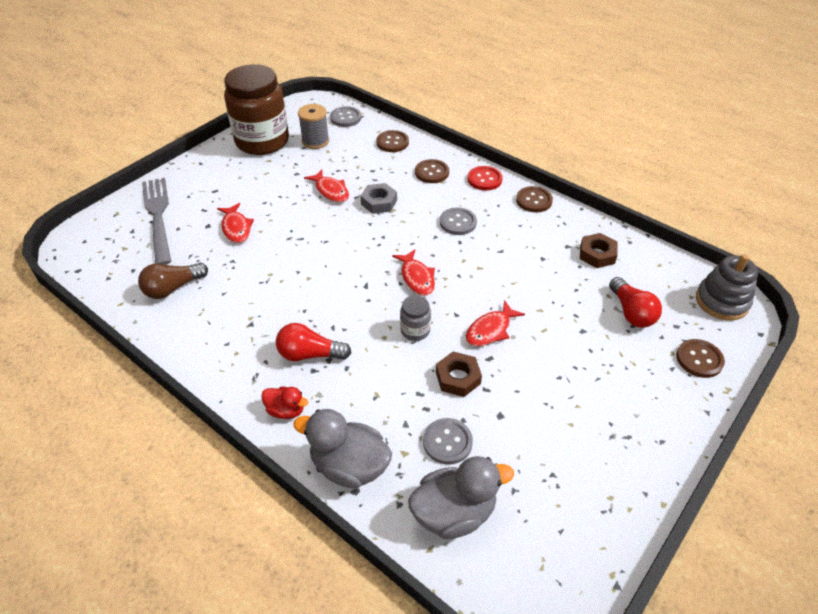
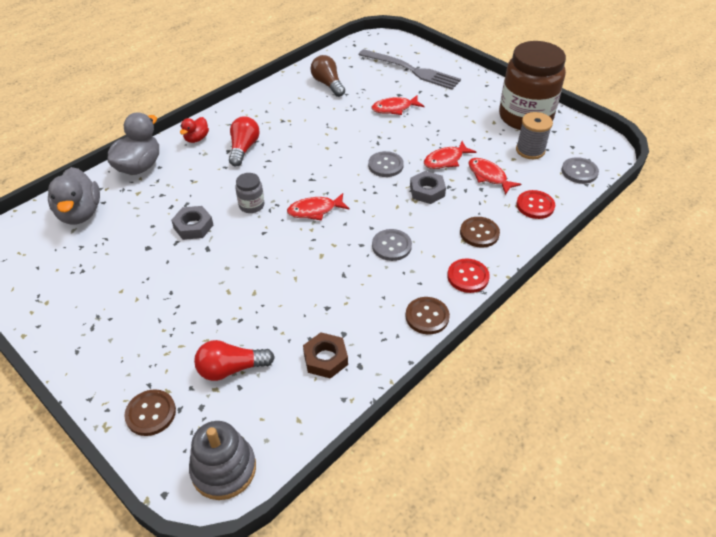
camera: 95 degrees right, 0 degrees up
grey fork [142,178,171,265] -> grey fork turned 45 degrees clockwise [358,49,461,90]
brown button [376,130,409,152] -> red button [516,190,555,219]
grey button [423,418,473,465] -> grey button moved to [368,151,404,177]
brown nut [436,351,482,397] -> grey nut [171,206,213,240]
red fish [466,300,525,346] -> red fish moved to [469,158,521,195]

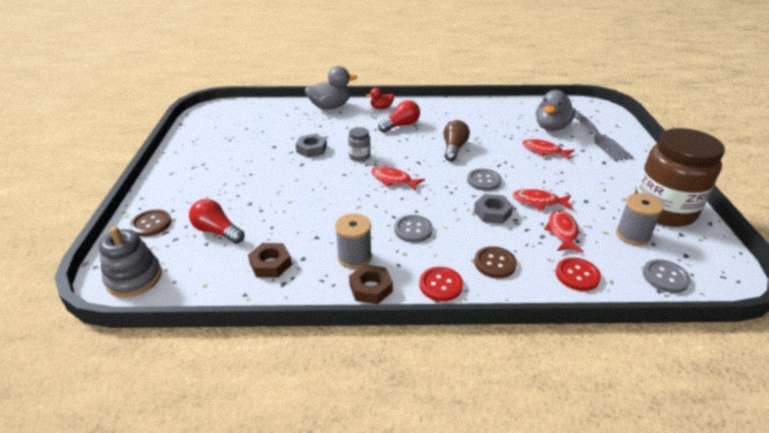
camera: 45 degrees right, 10 degrees down
grey duck [48,167,100,225] -> grey duck moved to [536,90,576,131]
brown light bulb [310,55,345,97] -> brown light bulb moved to [443,120,470,161]
brown button [405,297,450,335] -> brown nut [349,264,393,304]
none -> grey spool [335,214,372,269]

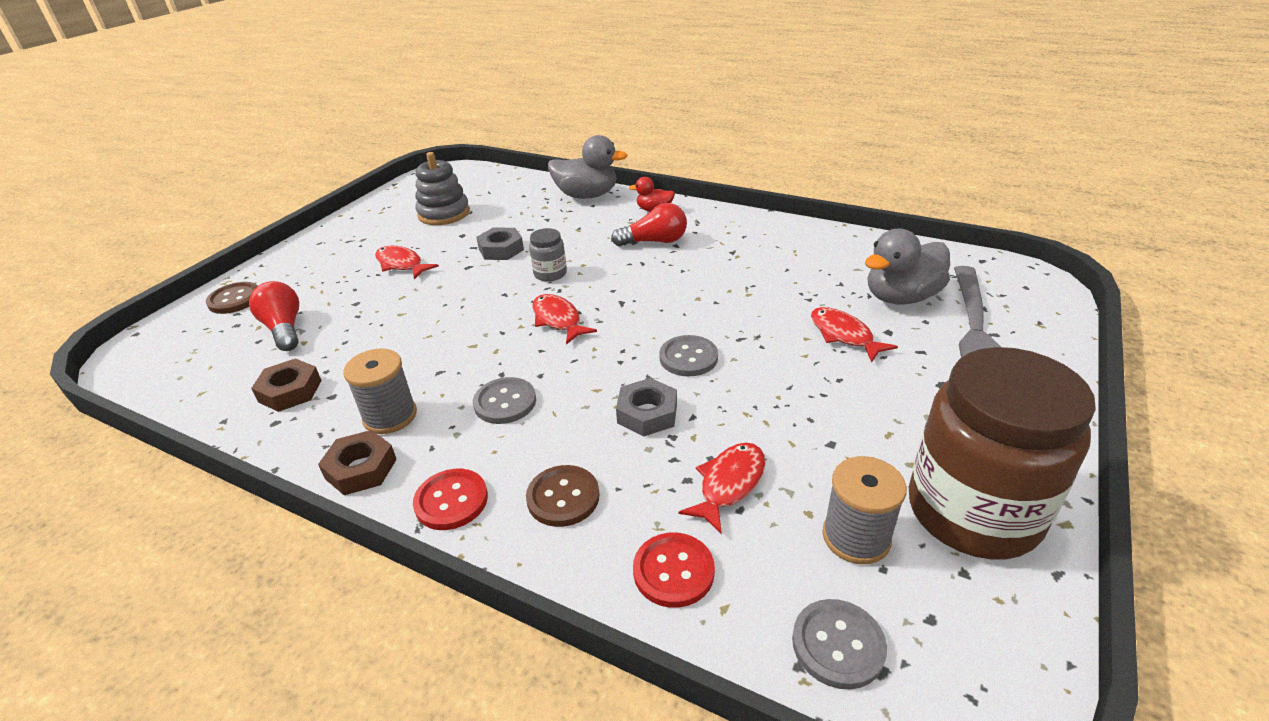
camera: 30 degrees right, 0 degrees up
grey stacking toy [99,227,162,297] -> grey stacking toy moved to [416,152,470,225]
brown light bulb [443,120,470,161] -> none
red fish [513,189,573,210] -> red fish moved to [375,246,439,279]

